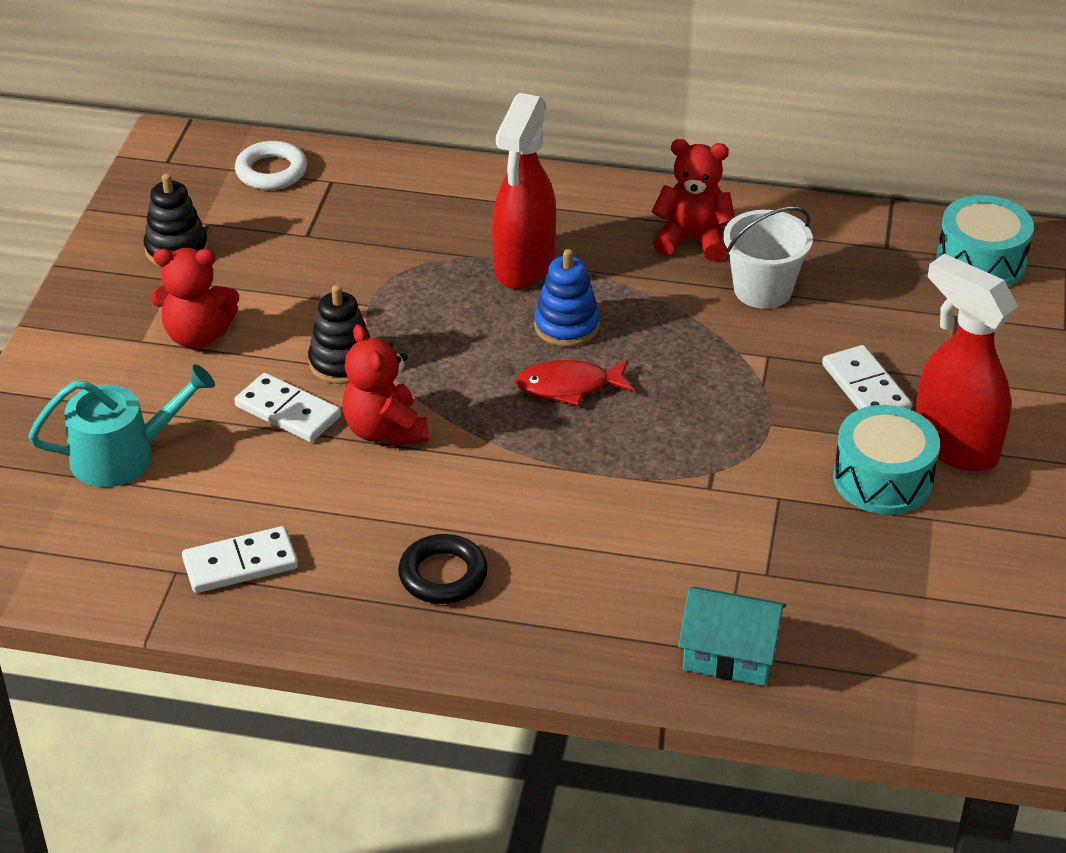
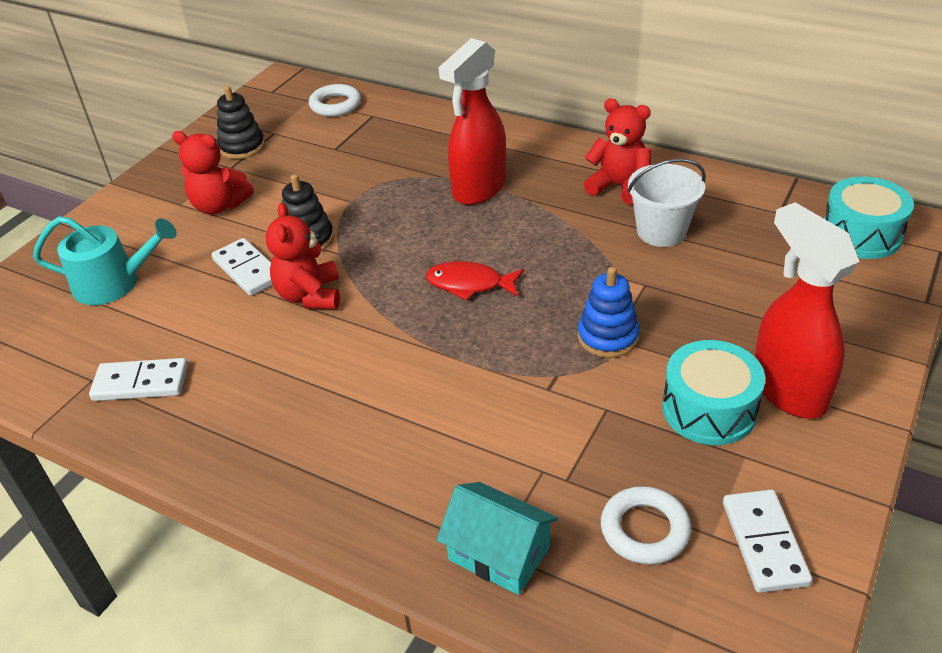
camera: 20 degrees right, 0 degrees up
black ring [398,534,488,604] -> none
blue stacking toy [534,249,600,347] -> blue stacking toy moved to [578,267,640,358]
white domino [822,345,912,410] -> white domino moved to [723,489,812,593]
none -> white ring [601,486,691,565]

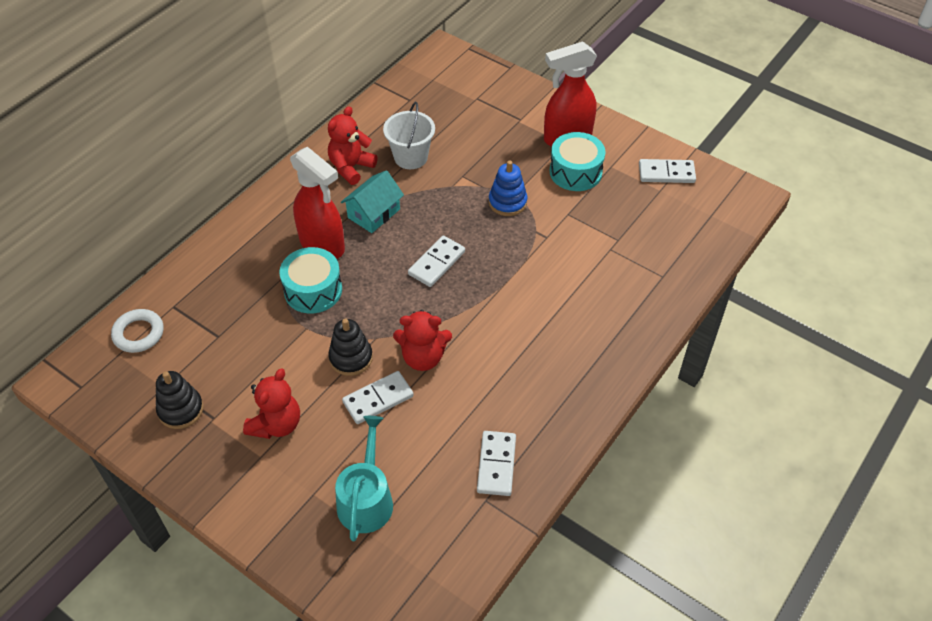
camera: 85 degrees left, 10 degrees up
red fish [426,261,524,301] -> white domino [408,235,465,287]
turquoise house [437,482,558,595] -> turquoise house moved to [341,170,404,233]
white ring [601,486,691,565] -> none
turquoise drum [824,177,914,259] -> turquoise drum moved to [279,247,342,314]

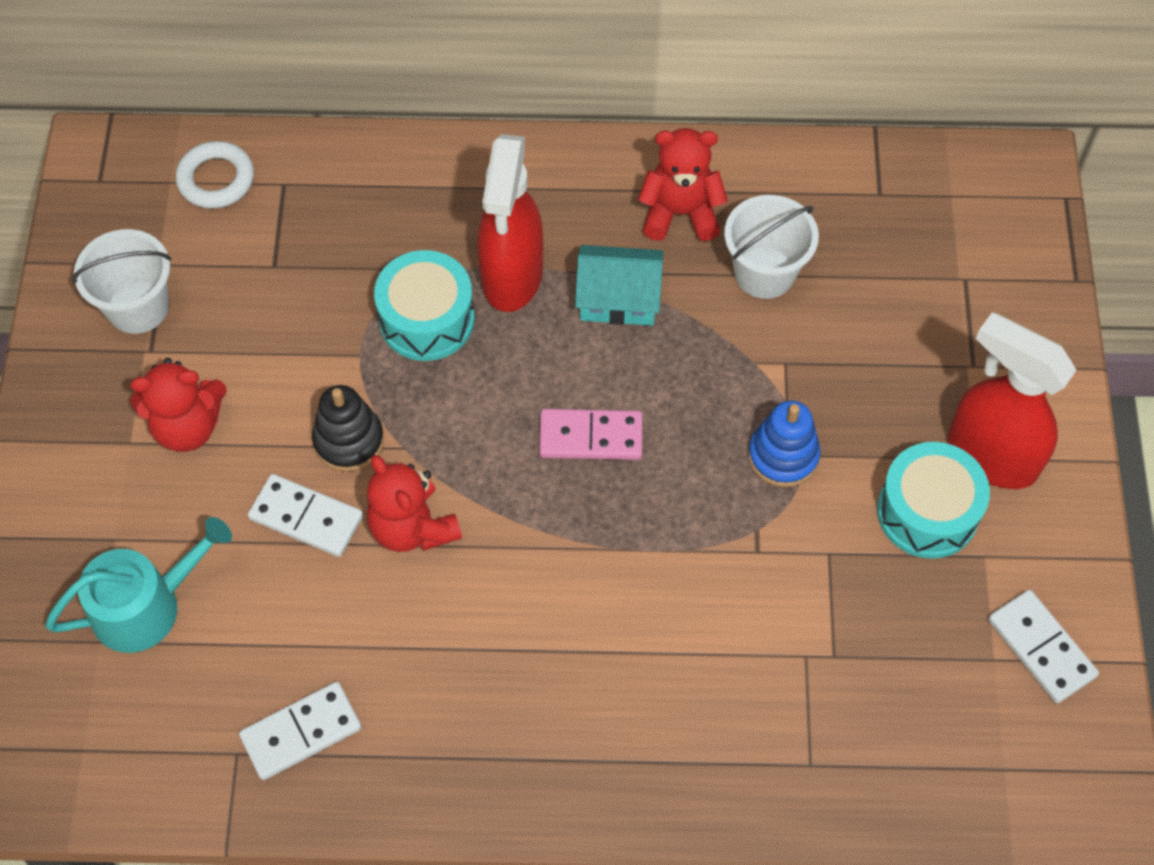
camera: 55 degrees right, 10 degrees up
black stacking toy [156,371,204,429] -> white bucket [72,229,172,334]
white domino [408,235,465,287] -> pink domino [539,409,643,460]

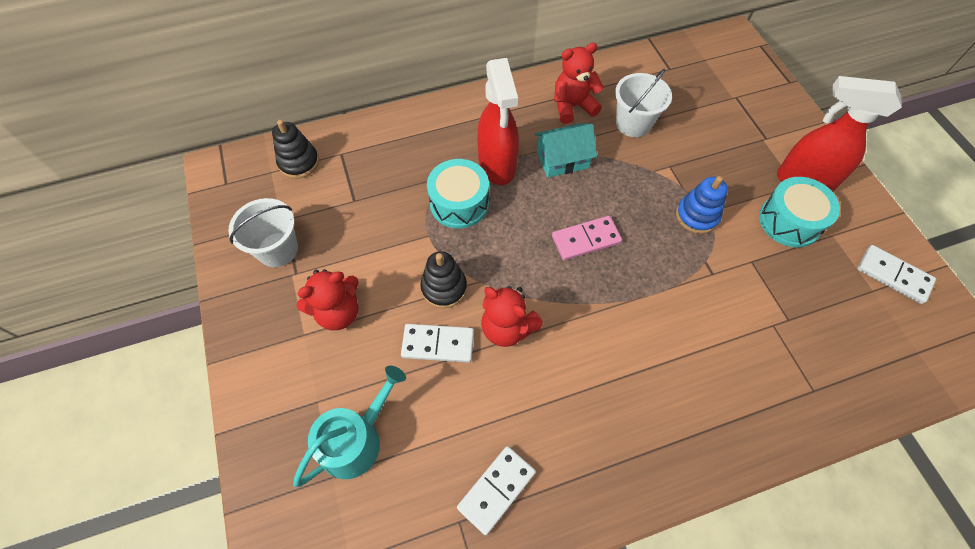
camera: 20 degrees left, 0 degrees up
white ring [175,141,254,209] -> black stacking toy [272,120,319,179]

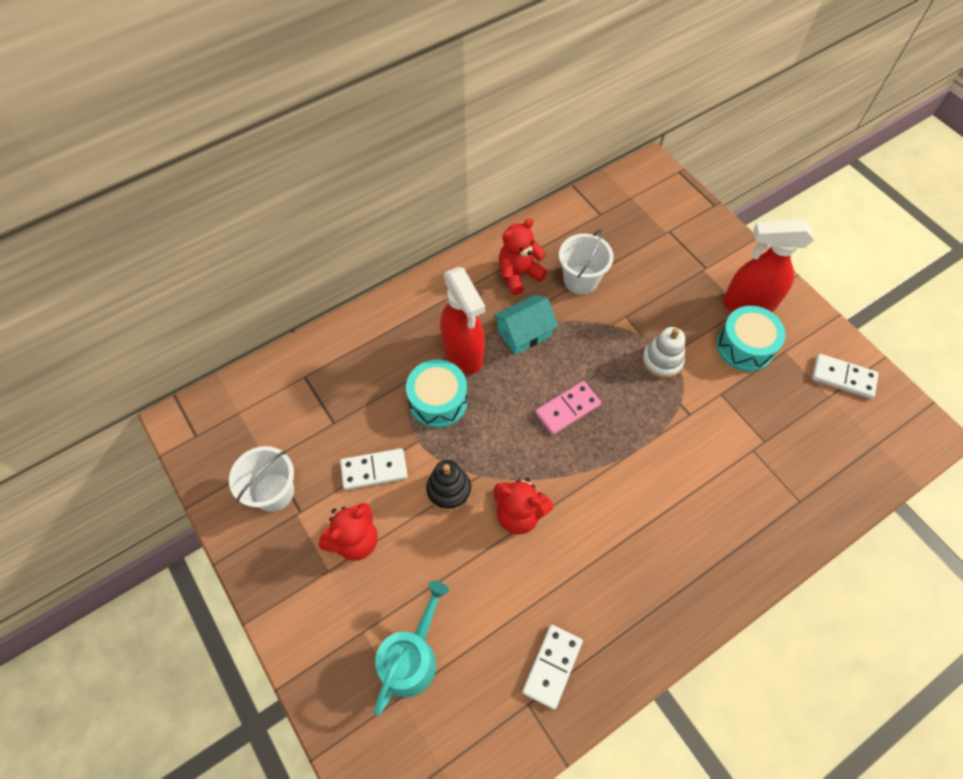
camera: 15 degrees left, 0 degrees up
black stacking toy [272,120,319,179] -> none
white domino [401,324,474,363] -> white domino moved to [340,448,408,490]
blue stacking toy [676,176,728,234] -> white stacking toy [642,327,685,379]

